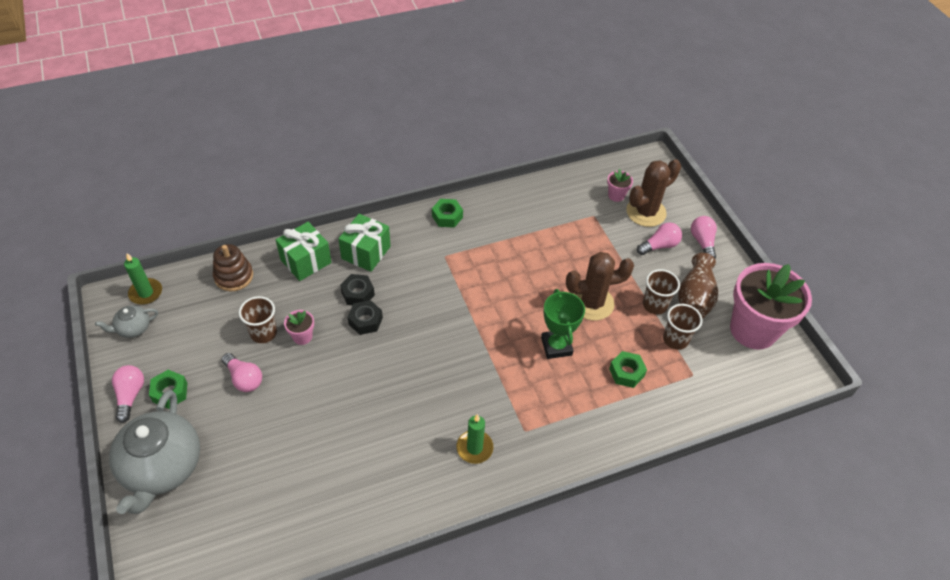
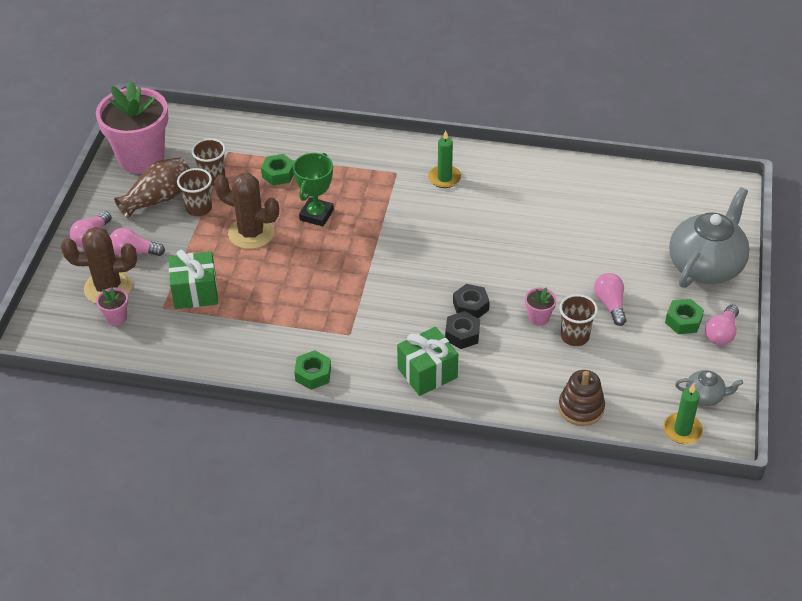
camera: 145 degrees left, 5 degrees down
green gift [276,222,332,281] -> green gift moved to [169,250,218,309]

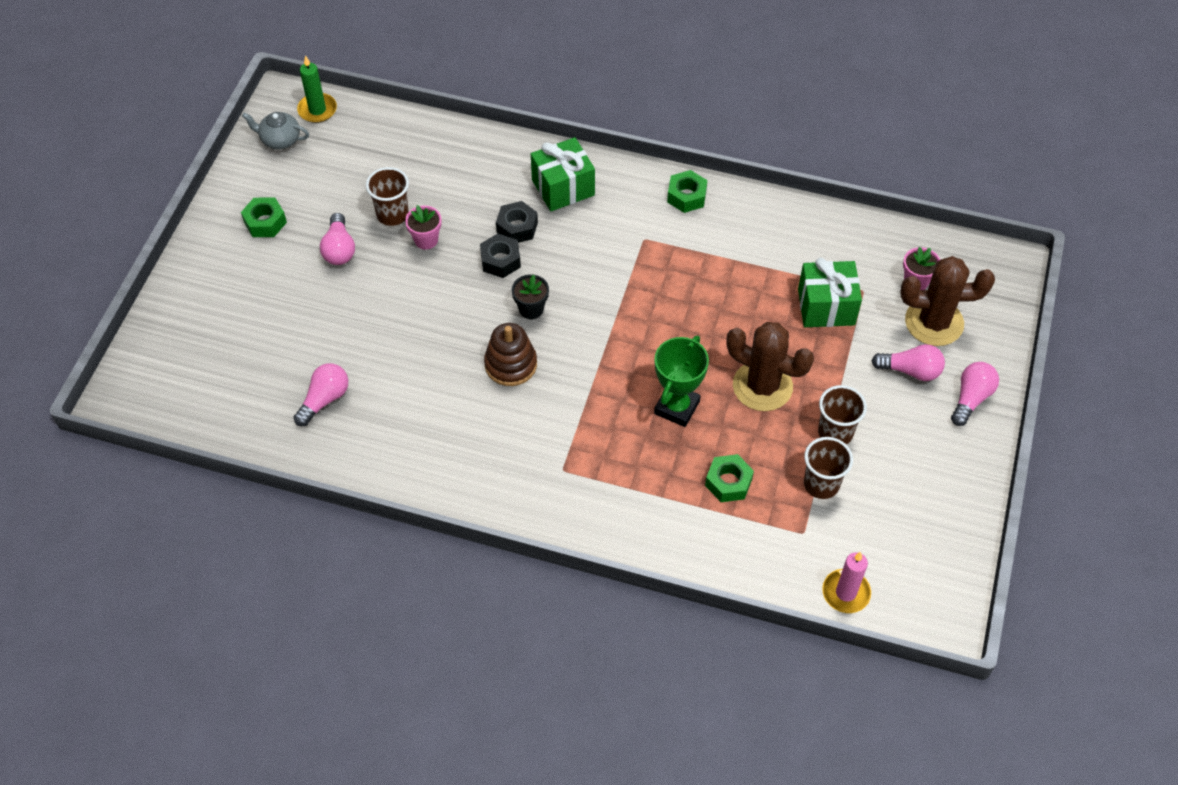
camera: 175 degrees left, 10 degrees up
pink flower pot [96,81,168,174] -> none
brown vase [114,157,190,219] -> none
green candle [428,130,461,188] -> none
brown stacking toy [558,370,605,426] -> brown stacking toy moved to [484,323,537,386]
grey teapot [669,187,750,288] -> none
pink light bulb [705,305,739,345] -> pink light bulb moved to [293,363,348,426]
none -> black flower pot [512,274,549,319]
none -> pink candle [822,552,871,613]

